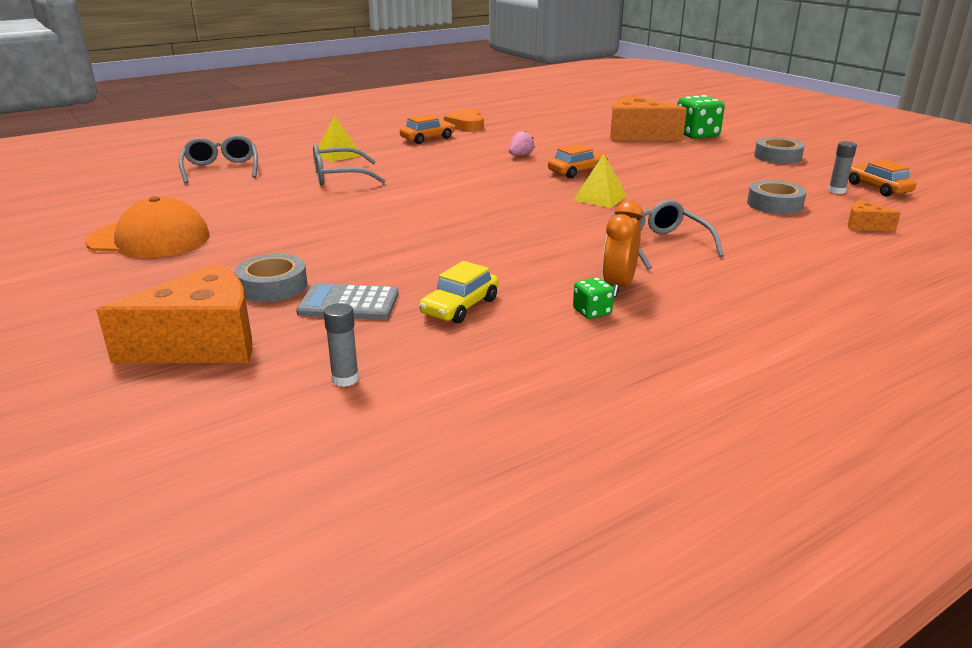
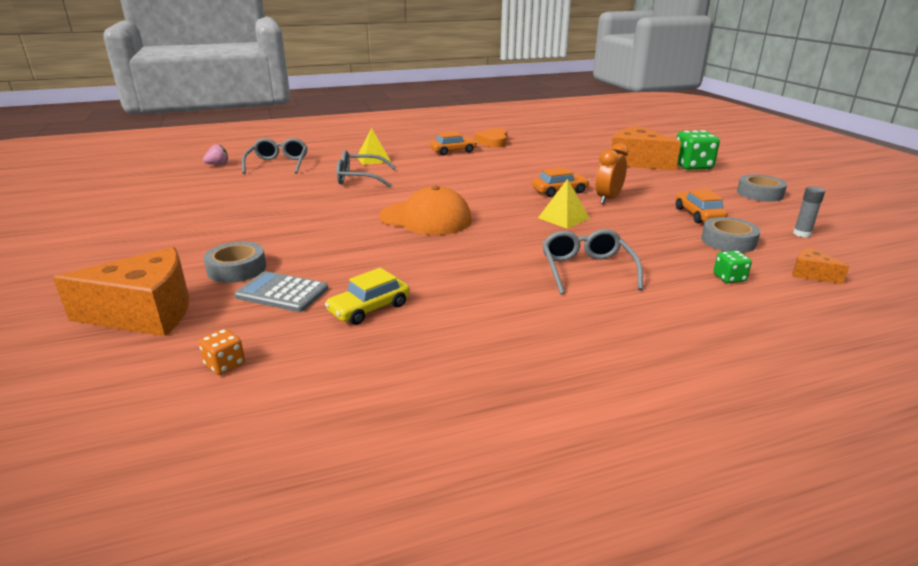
camera: 15 degrees right, 0 degrees up
orange cap [85,196,210,258] -> orange cap moved to [379,186,472,235]
grey glue stick [324,303,359,387] -> orange dice [198,329,245,375]
pink strawberry [509,131,535,156] -> pink strawberry moved to [203,144,228,165]
green dice [573,277,614,319] -> green dice moved to [713,251,752,283]
orange clock [602,201,643,297] -> orange clock moved to [596,143,628,204]
orange car [849,159,916,197] -> orange car moved to [676,189,727,224]

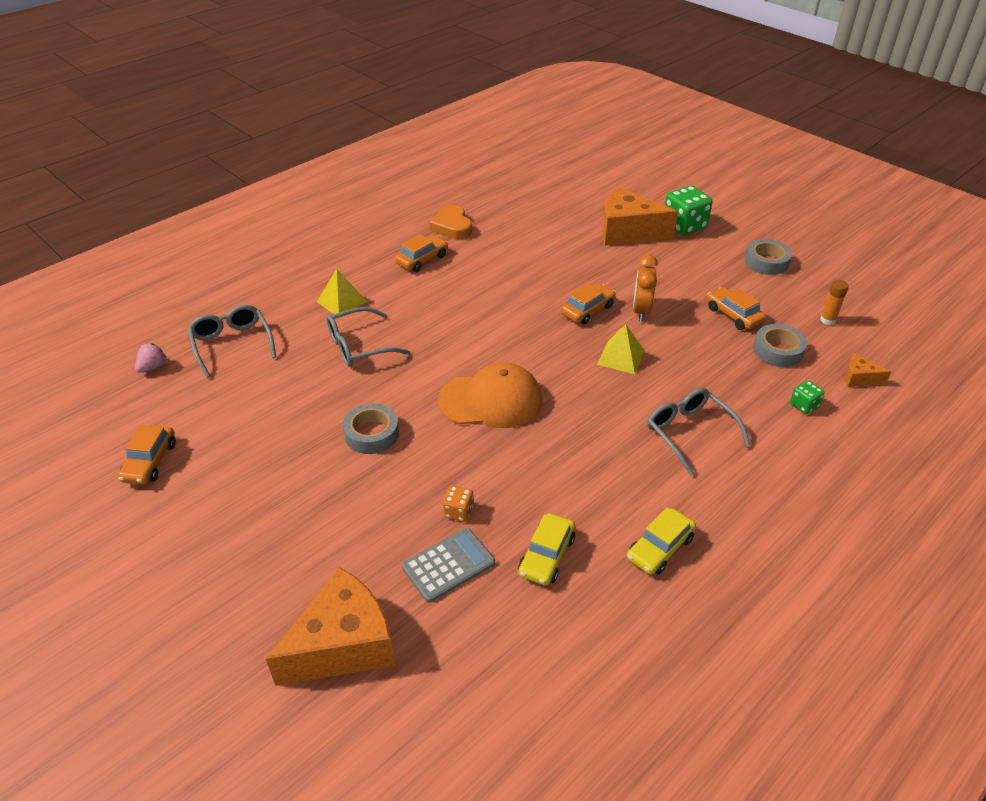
camera: 25 degrees left, 15 degrees up
orange dice [198,329,245,375] -> orange dice moved to [443,485,474,522]
grey tape [203,242,266,283] -> grey tape moved to [343,403,399,454]
grey calculator [234,271,328,312] -> grey calculator turned 150 degrees clockwise [402,528,495,603]
grey glue stick [793,186,825,238] -> orange glue stick [820,280,849,325]
none -> orange car [118,425,176,485]
none -> yellow car [627,508,696,575]

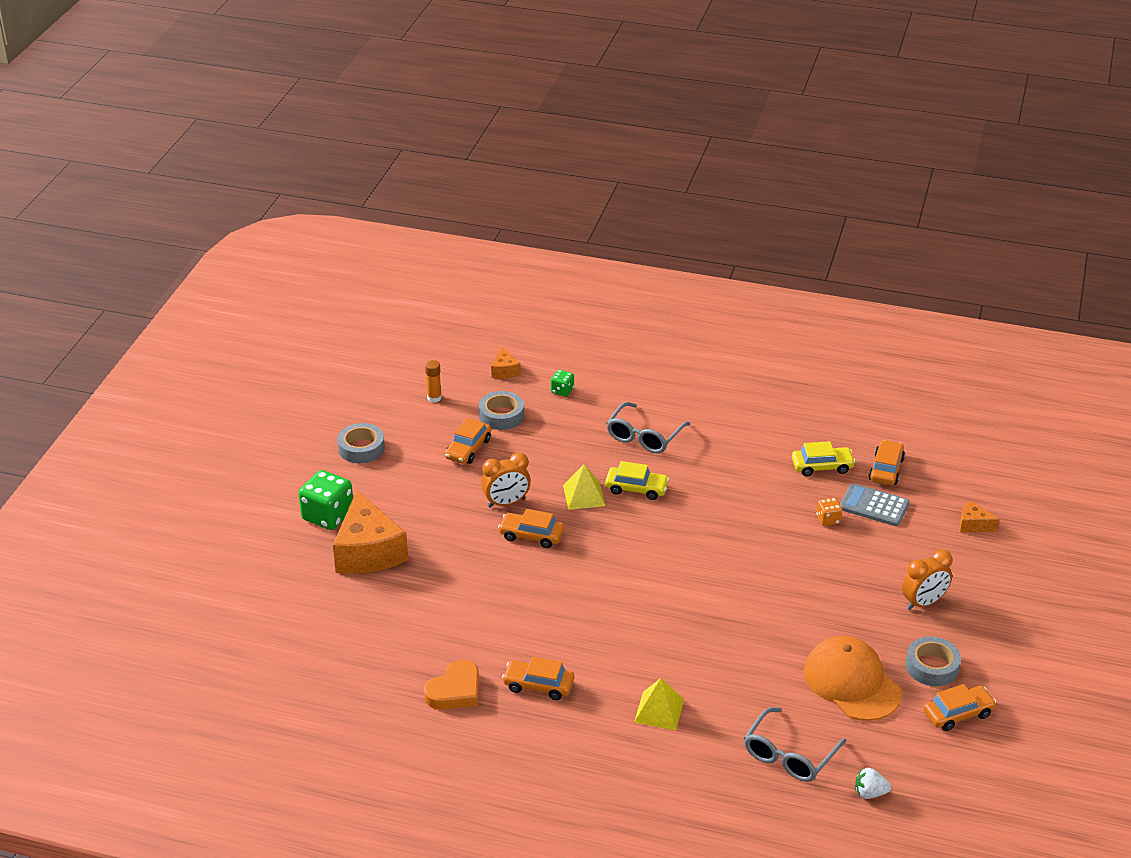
camera: 120 degrees left, 5 degrees down
pink strawberry [135,343,167,373] -> white strawberry [855,768,891,799]
orange cheese [266,567,395,686] -> orange cheese [959,501,1000,533], size x0.45
grey glasses [327,307,410,367] -> none
grey tape [343,403,399,454] -> grey tape moved to [906,636,961,686]
orange cap [438,362,542,428] -> orange cap moved to [804,636,902,721]
yellow car [627,508,696,575] -> yellow car moved to [605,461,669,500]
none -> orange car [869,440,905,485]
none -> orange clock [902,549,953,610]

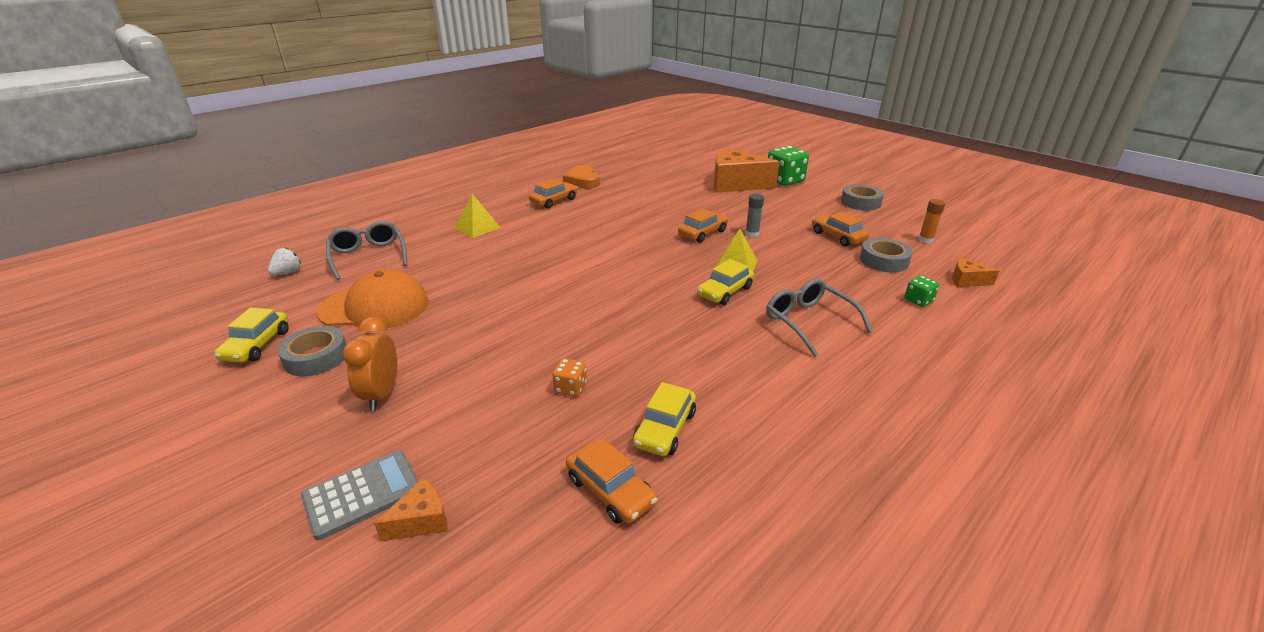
camera: 120 degrees right, 5 degrees down
orange clock [481,452,531,508] -> grey glue stick [745,194,764,237]
grey calculator [840,483,910,526] -> grey calculator moved to [301,450,418,540]
orange car [923,684,997,731] -> yellow car [214,308,289,363]

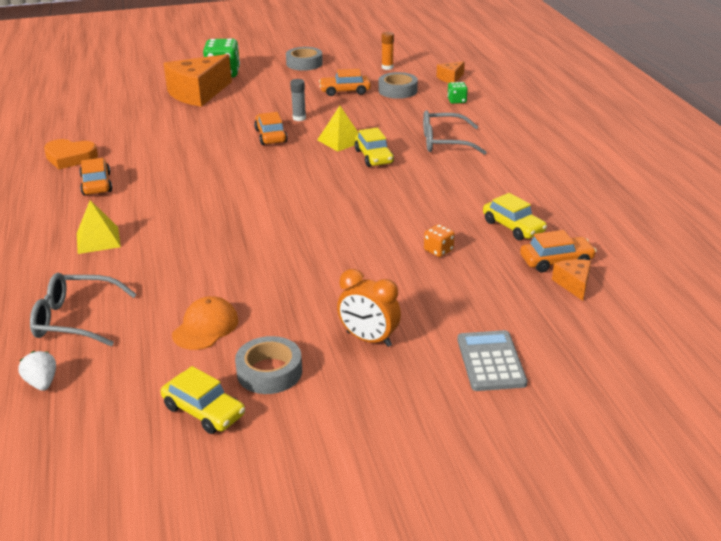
camera: 60 degrees left, 0 degrees up
orange cap [317,269,429,328] -> orange cap [172,296,238,350], size x0.61
orange cheese [374,478,447,541] -> orange cheese moved to [552,259,591,301]

